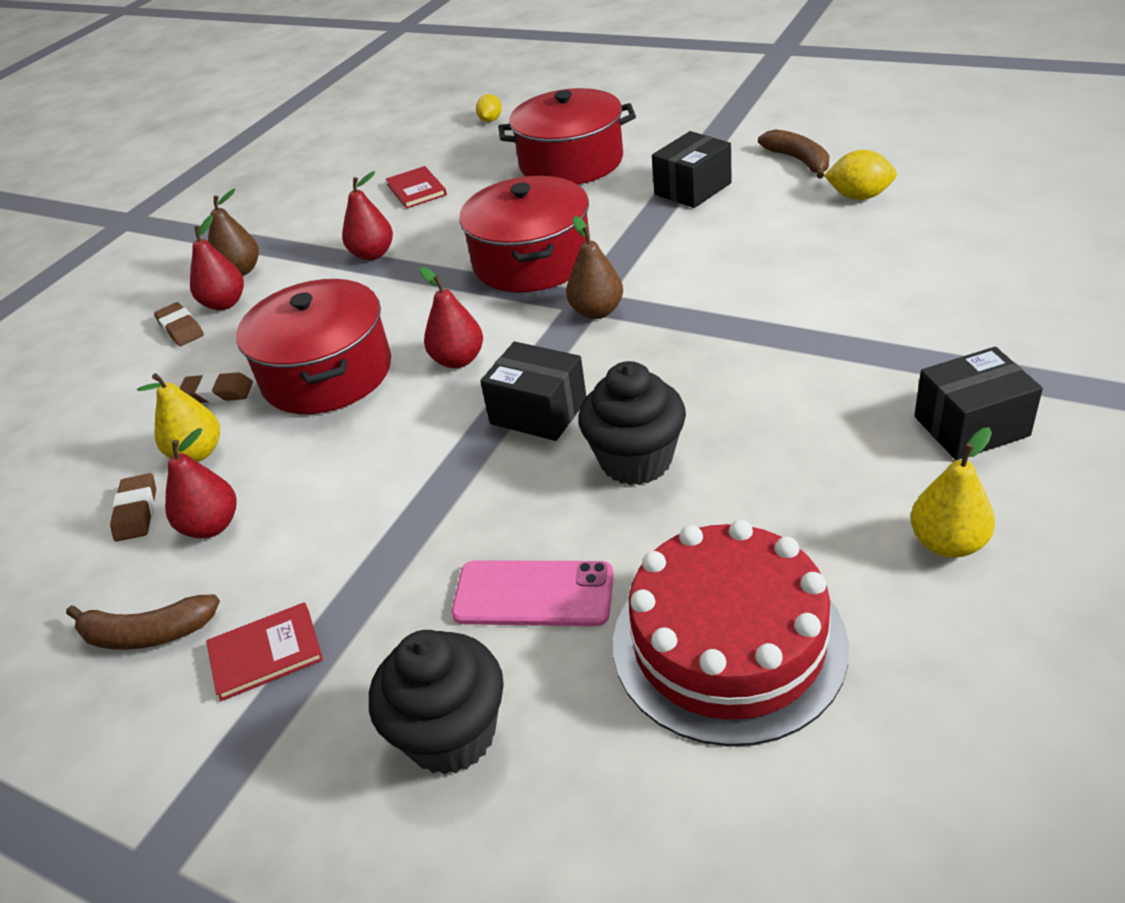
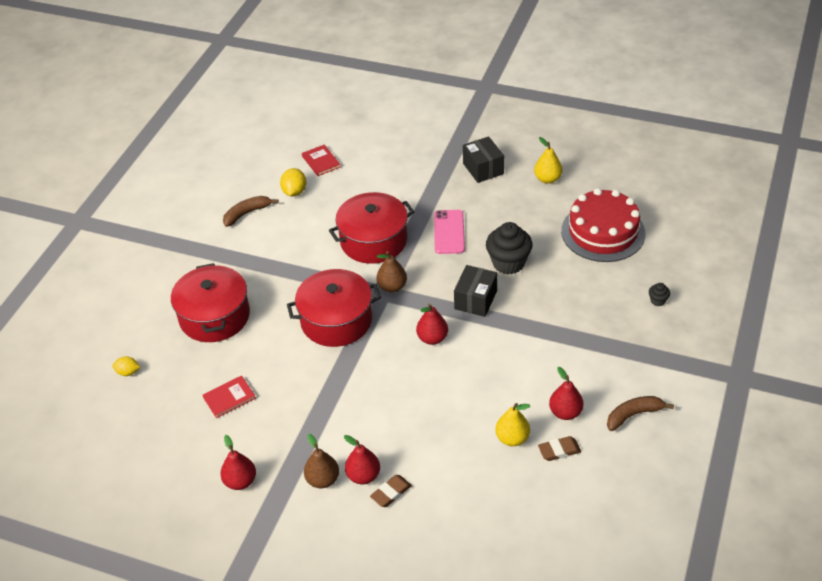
camera: 100 degrees left, 5 degrees up
brown banana [66,595,220,650] -> brown banana turned 105 degrees counterclockwise [607,396,674,431]
brown eraser [179,372,253,403] -> none
red book [206,602,323,701] -> red book moved to [302,145,340,176]
red pot [236,279,391,414] -> red pot moved to [329,192,414,264]
red pear [342,171,393,260] -> red pear moved to [220,435,256,490]
black cupcake [369,630,504,775] -> black cupcake [649,283,670,306], size x0.44
pink phone [452,560,614,626] -> pink phone moved to [434,210,465,254]
black box [652,131,732,208] -> none

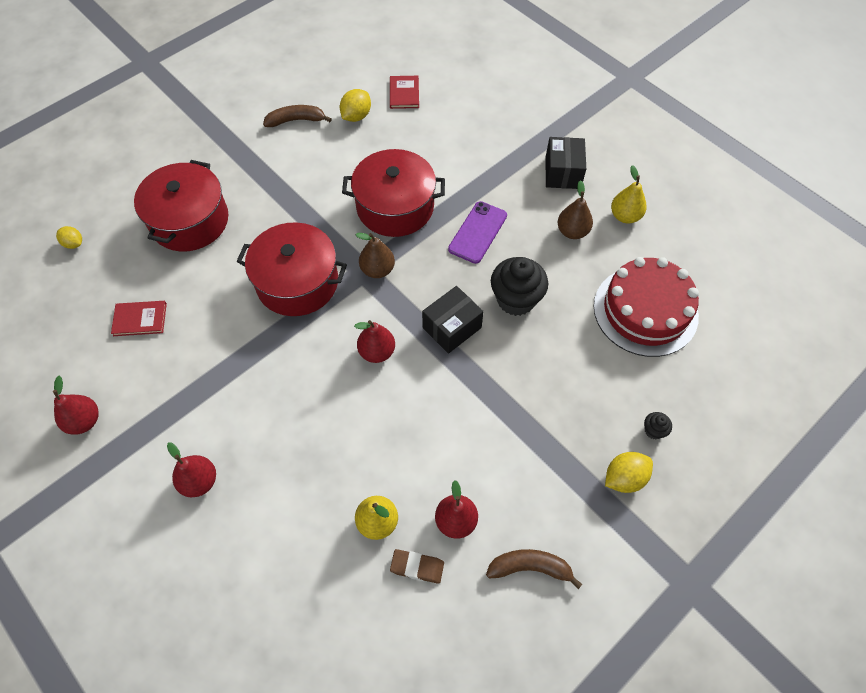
camera: 25 degrees right, 15 degrees up
brown pear [304,434,339,488] -> brown pear moved to [557,180,593,239]
brown eraser [370,475,412,507] -> none
pink phone [434,210,465,254] -> purple phone [448,201,507,264]
none -> yellow lemon [605,452,653,493]

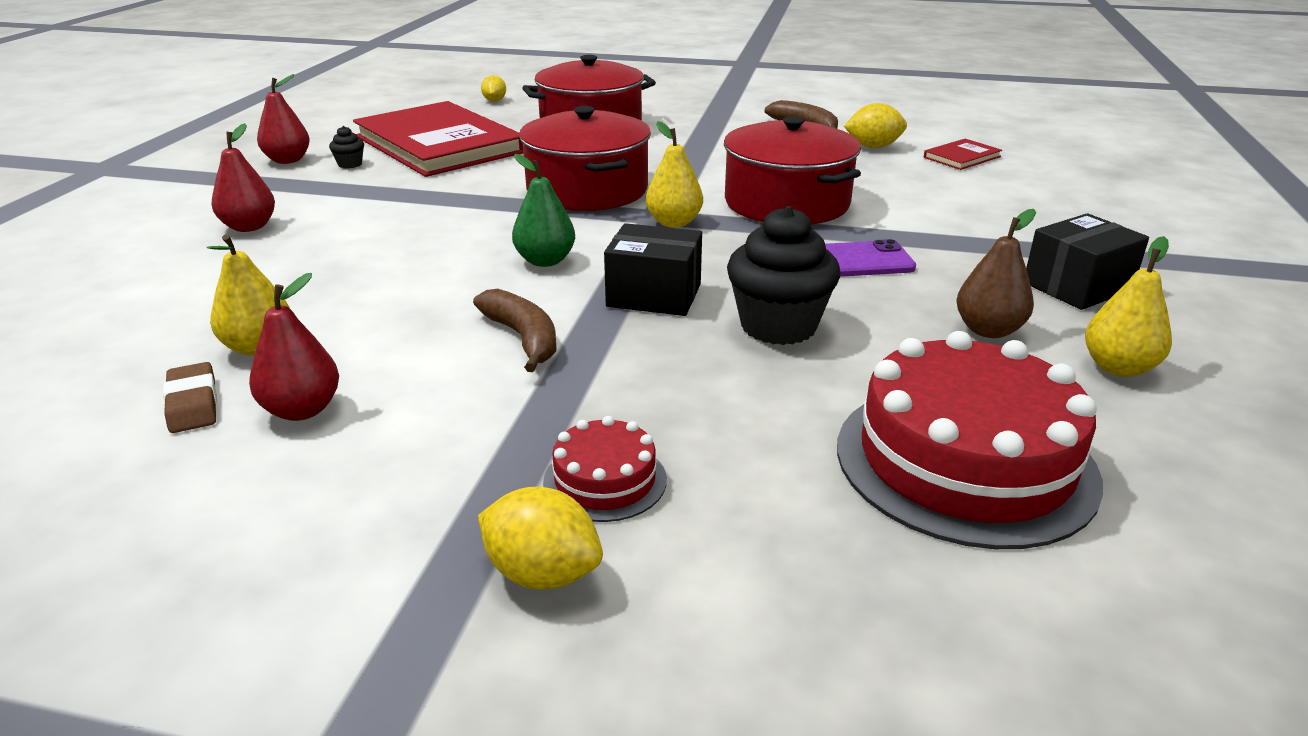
camera: 55 degrees right, 30 degrees down
red book [111,301,167,336] -> red book [353,101,523,177], size x2.48
red pear [354,320,395,363] -> green pear [512,154,575,267]
brown pear [356,233,395,278] -> yellow pear [646,121,703,228]
brown banana [486,549,582,589] -> brown banana moved to [473,289,557,372]
black cupcake [644,412,672,439] -> black cupcake moved to [329,126,364,168]
none -> red cake [543,416,667,522]

